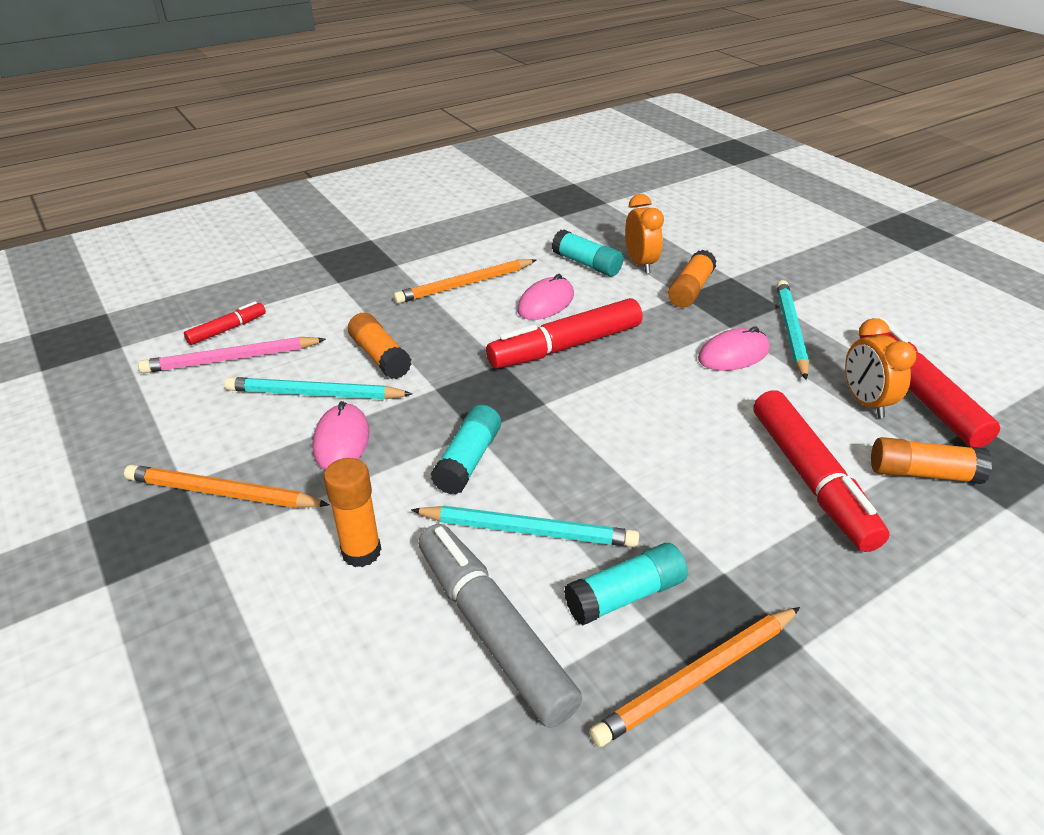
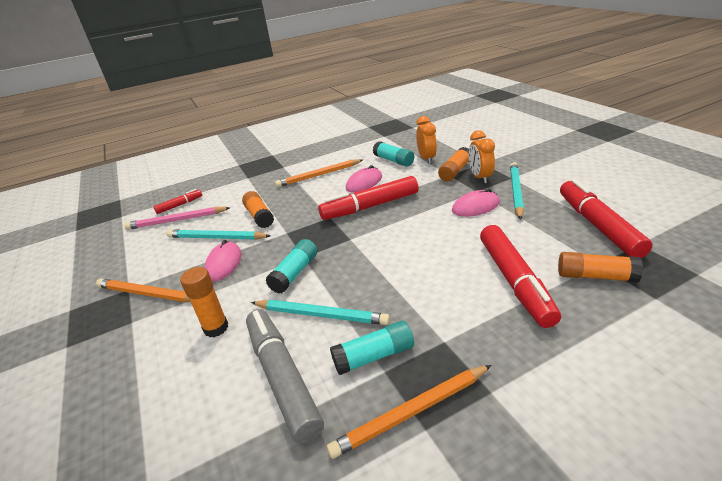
camera: 10 degrees right, 5 degrees down
orange clock [845,318,916,418] -> orange clock moved to [469,130,495,184]

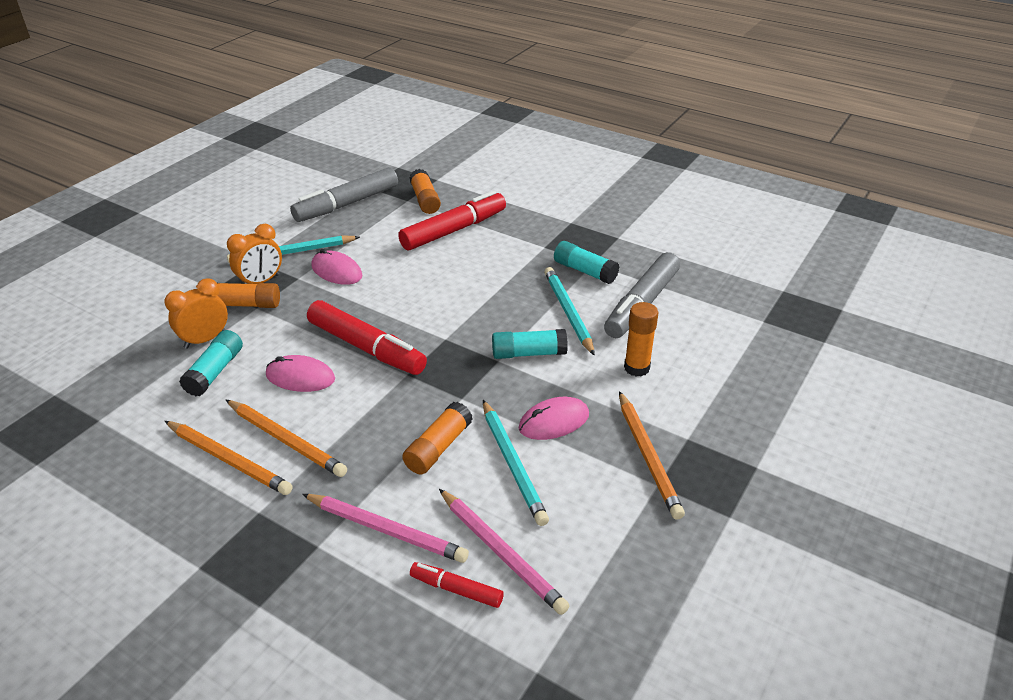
camera: 125 degrees left, 5 degrees up
orange pencil [327,365,491,459] -> orange pencil moved to [165,421,293,495]
red marker [560,179,653,258] -> grey marker [290,167,398,222]
none -> pink pencil [302,494,469,563]

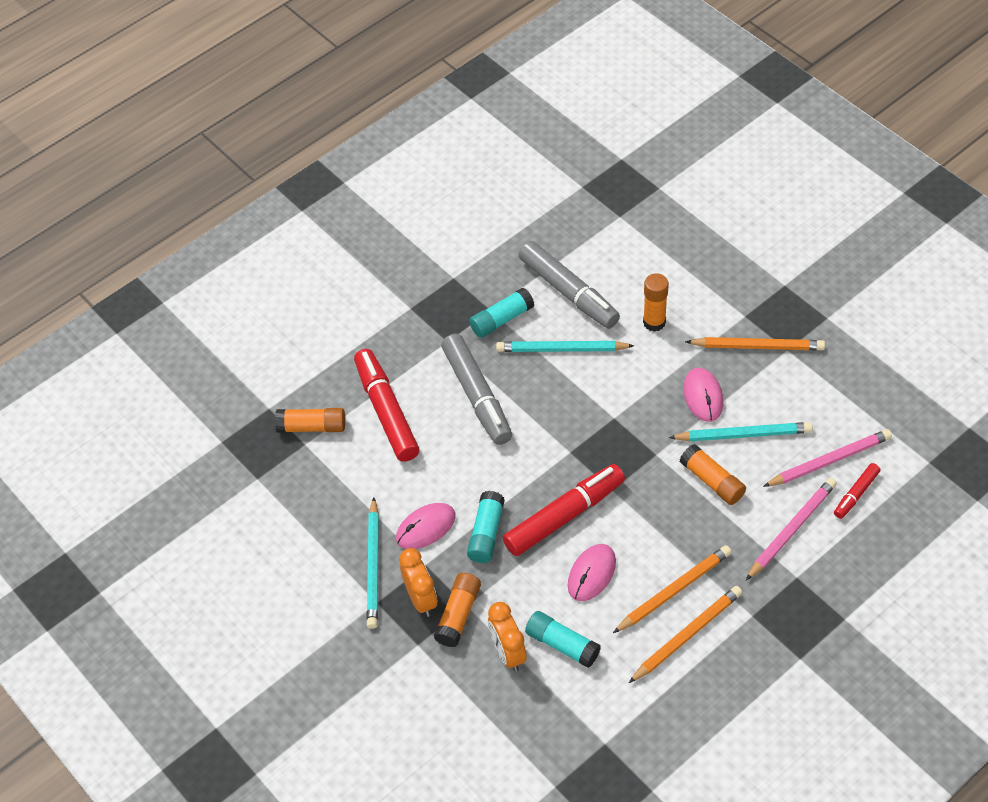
camera: 70 degrees left, 15 degrees up
grey marker [290,167,398,222] -> grey marker moved to [441,334,512,445]
turquoise glue stick [492,329,568,359] -> turquoise glue stick moved to [467,491,505,563]

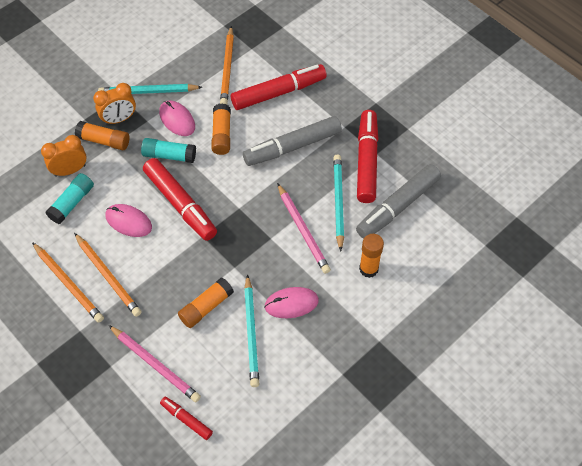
camera: 85 degrees right, 5 degrees up
orange glue stick [275,408,345,433] -> orange glue stick moved to [211,103,231,155]
turquoise glue stick [469,288,534,338] -> red marker [357,110,379,203]
orange pencil [685,337,825,350] -> orange pencil moved to [220,26,234,105]
pink pencil [763,429,892,487] -> pink pencil moved to [277,183,331,274]

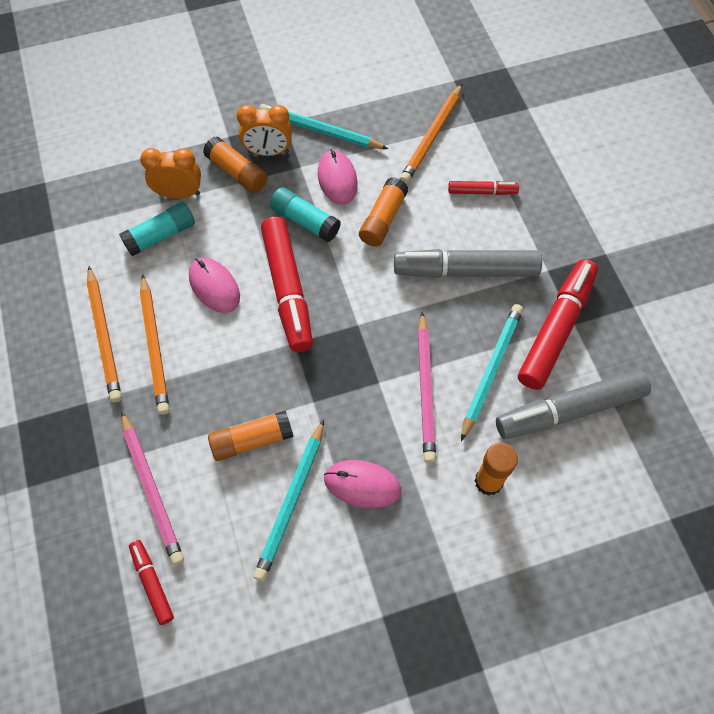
camera: 25 degrees right, 5 degrees up
red marker [231,64,327,110] -> red marker [448,181,519,195], size x0.51

